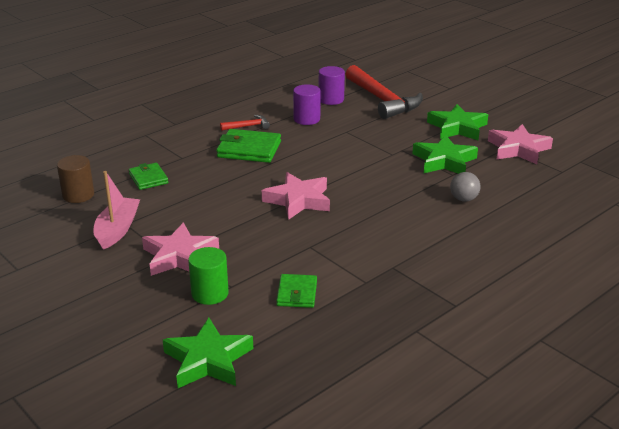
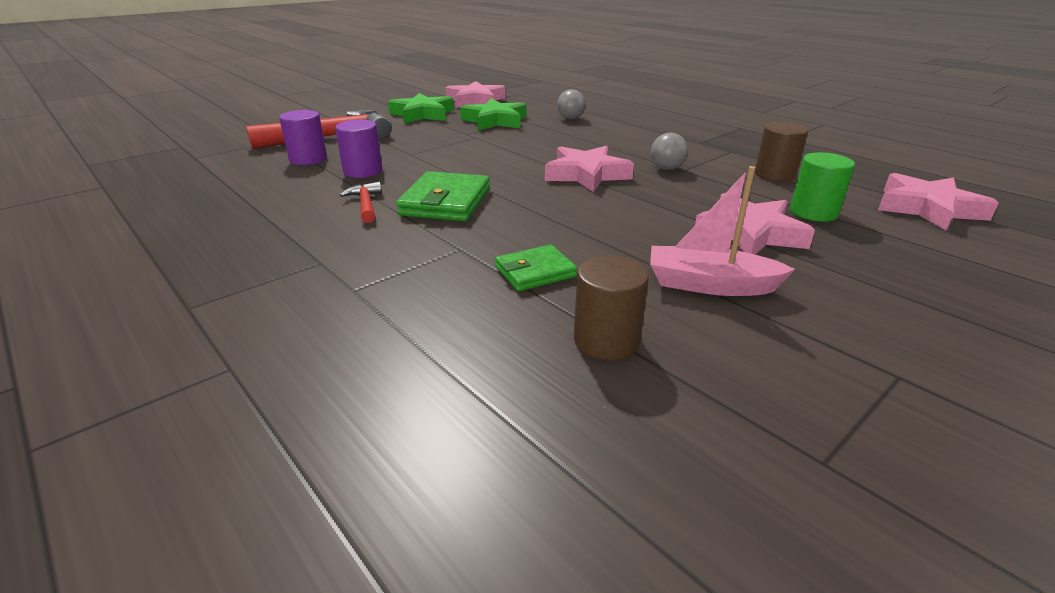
camera: 90 degrees left, 0 degrees up
green star [163,318,253,388] -> pink star [878,173,999,231]
green wallet [276,274,317,308] -> brown cylinder [755,122,808,181]
none -> grey ball [651,133,688,170]

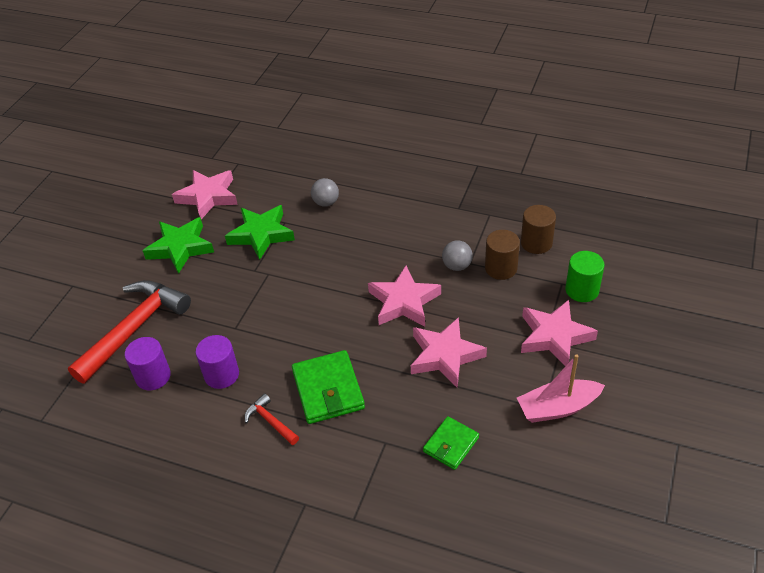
camera: 25 degrees left, 15 degrees up
brown cylinder [574,256,649,360] -> brown cylinder moved to [485,230,520,280]
pink star [878,173,999,231] -> pink star moved to [411,317,487,387]

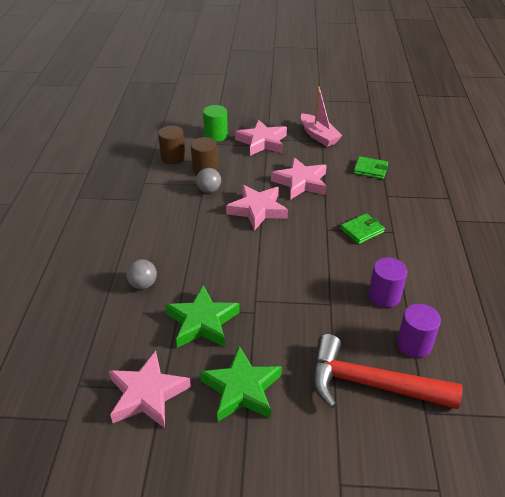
camera: 110 degrees left, 5 degrees down
red hammer [244,393,299,445] -> none
green wallet [292,350,365,424] -> green wallet [340,213,385,244], size x0.62

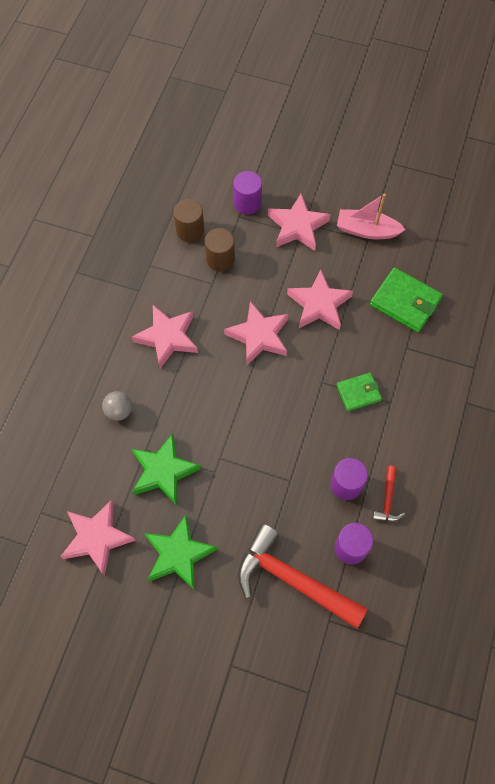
camera: 15 degrees right, 25 degrees up
grey ball [196,168,221,193] -> none
green cylinder [203,105,228,142] -> purple cylinder [233,171,262,214]
pink boat [301,86,343,147] -> pink boat turned 120 degrees clockwise [337,194,406,239]
green wallet [354,156,388,179] -> green wallet [370,267,443,332], size x1.61
none -> pink star [132,305,198,369]
none -> red hammer [372,466,405,522]

